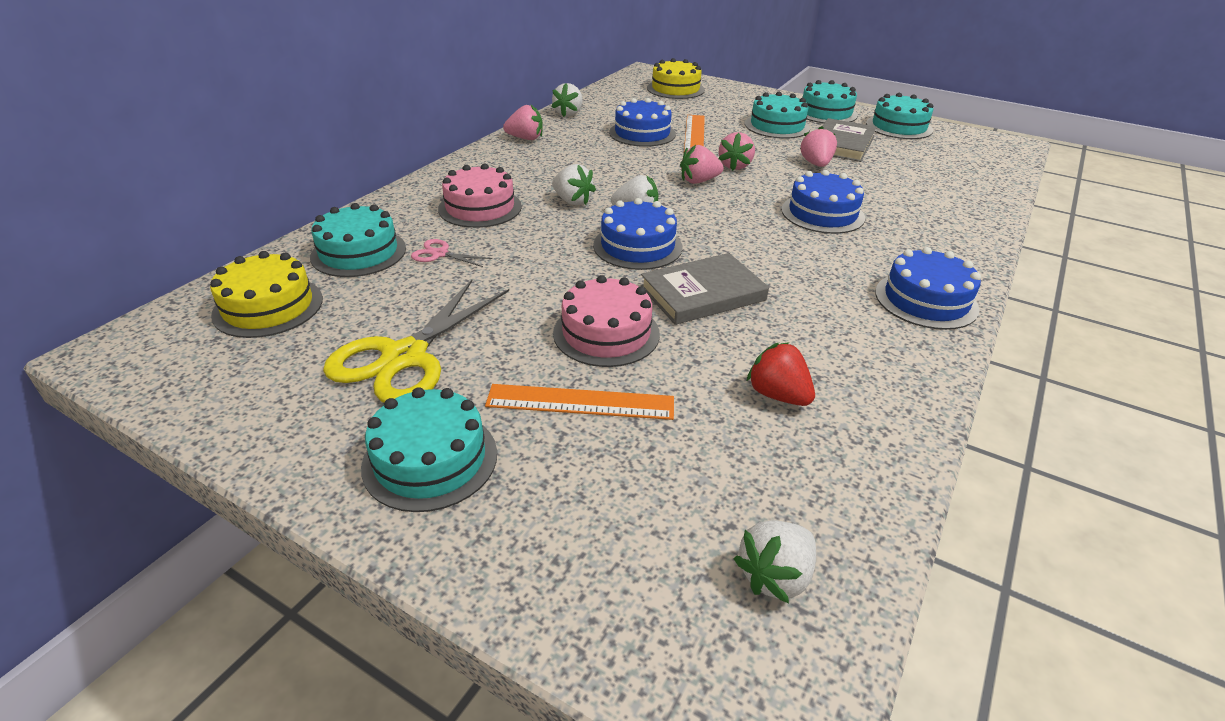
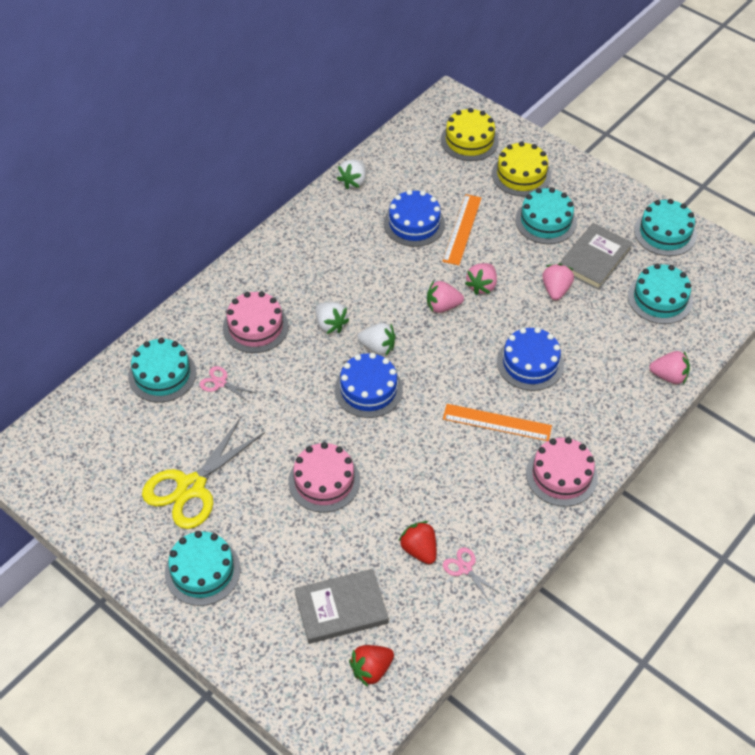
camera: 10 degrees right, 15 degrees up
yellow cake [210,251,323,338] -> yellow cake moved to [492,141,551,197]
orange ruler [485,384,674,420] -> orange ruler moved to [443,404,552,441]
pink strawberry [503,105,543,140] -> pink strawberry moved to [649,351,690,384]
grey book [640,253,769,325] -> grey book moved to [295,569,388,644]
white strawberry [734,520,816,603] -> red strawberry [349,645,394,687]
turquoise cake [802,80,858,123] -> turquoise cake moved to [628,263,693,324]
blue cake [875,247,981,330] -> pink cake [526,437,598,507]
none -> pink scissors [443,547,501,601]

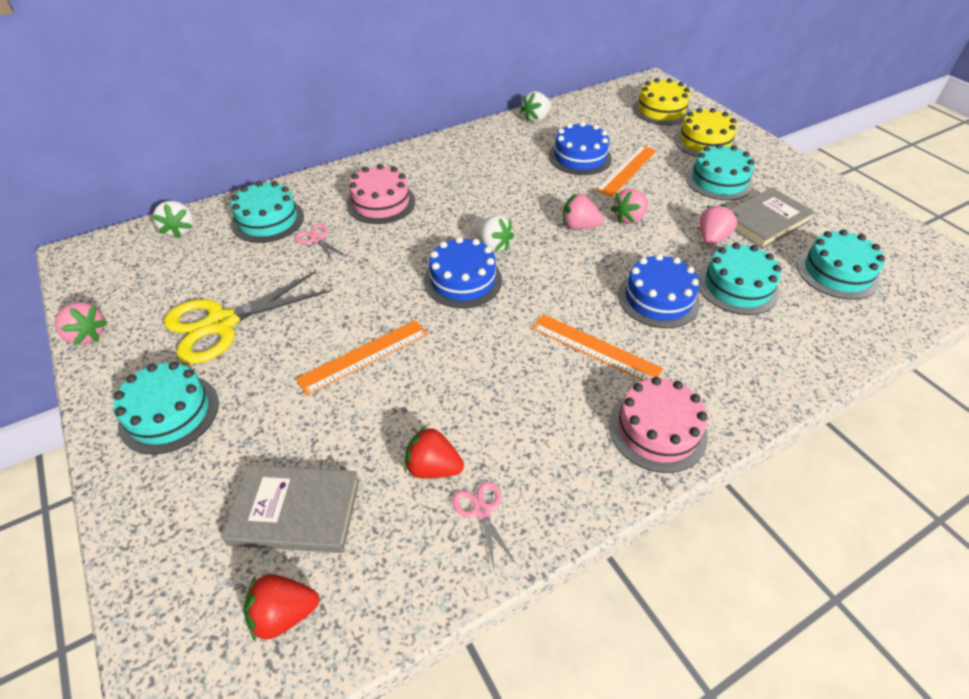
camera: 20 degrees right, 5 degrees down
pink cake [288,442,360,513] -> orange ruler [296,320,428,395]
white strawberry [315,302,349,334] -> white strawberry moved to [152,201,193,239]
red strawberry [399,521,436,564] -> red strawberry turned 60 degrees counterclockwise [404,425,464,478]
turquoise cake [634,199,696,256] -> turquoise cake moved to [698,243,781,315]
pink strawberry [649,351,690,384] -> pink strawberry moved to [55,302,107,346]

